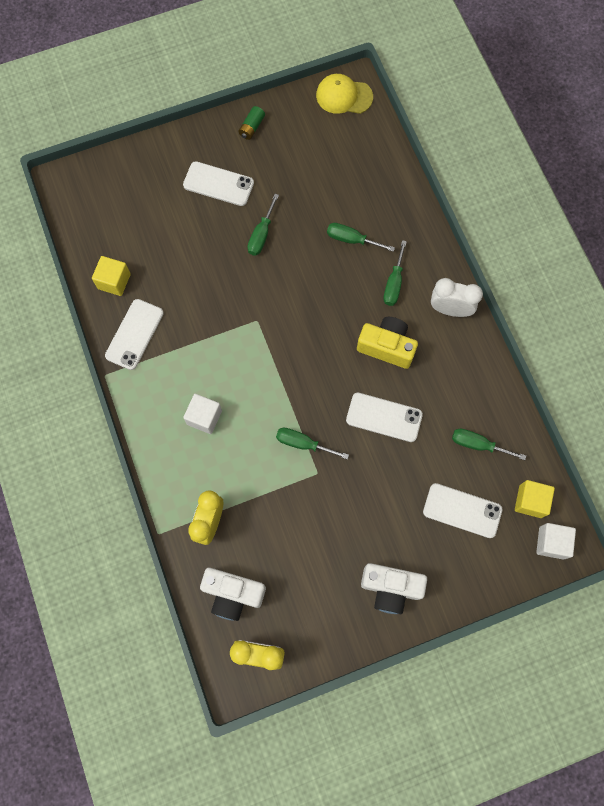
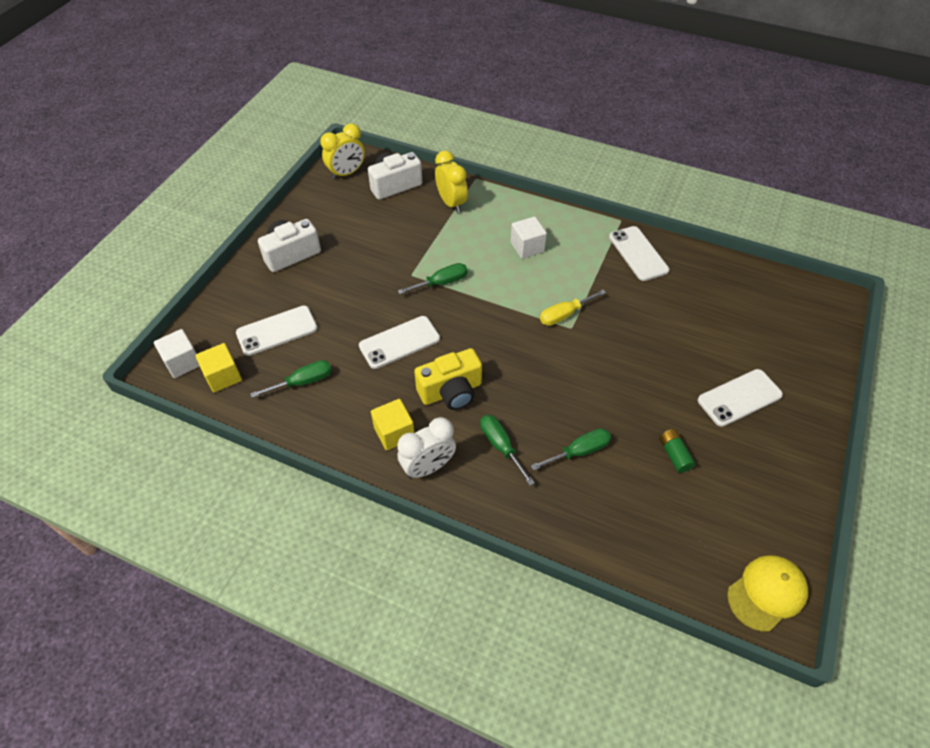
camera: 135 degrees right, 20 degrees down
yellow cube [92,256,131,296] -> yellow cube moved to [371,399,414,451]
green battery [238,106,265,140] -> green battery moved to [659,429,695,473]
green screwdriver [247,194,279,256] -> none
none -> yellow screwdriver [540,290,606,326]

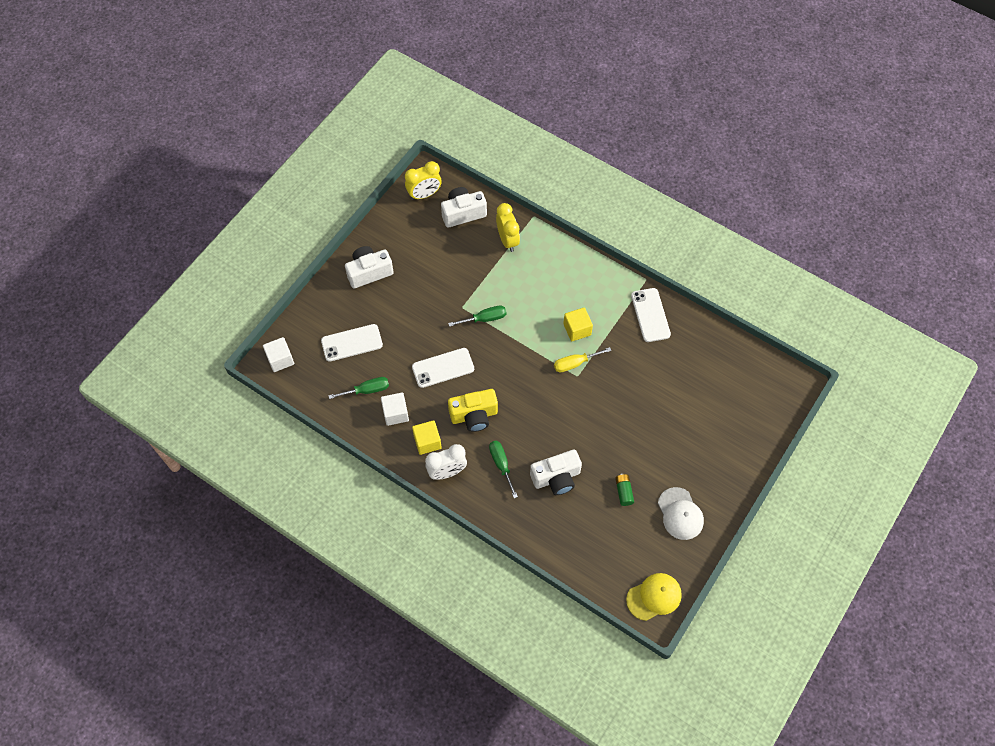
camera: 10 degrees right, 10 degrees up
yellow cube [196,343,242,392] -> yellow cube moved to [563,307,593,341]
white cube [510,216,547,259] -> white cube moved to [381,392,409,426]
green screwdriver [531,428,611,471] -> white camera [530,449,582,495]
white phone [698,369,783,427] -> none
none -> white cap [658,487,704,540]

